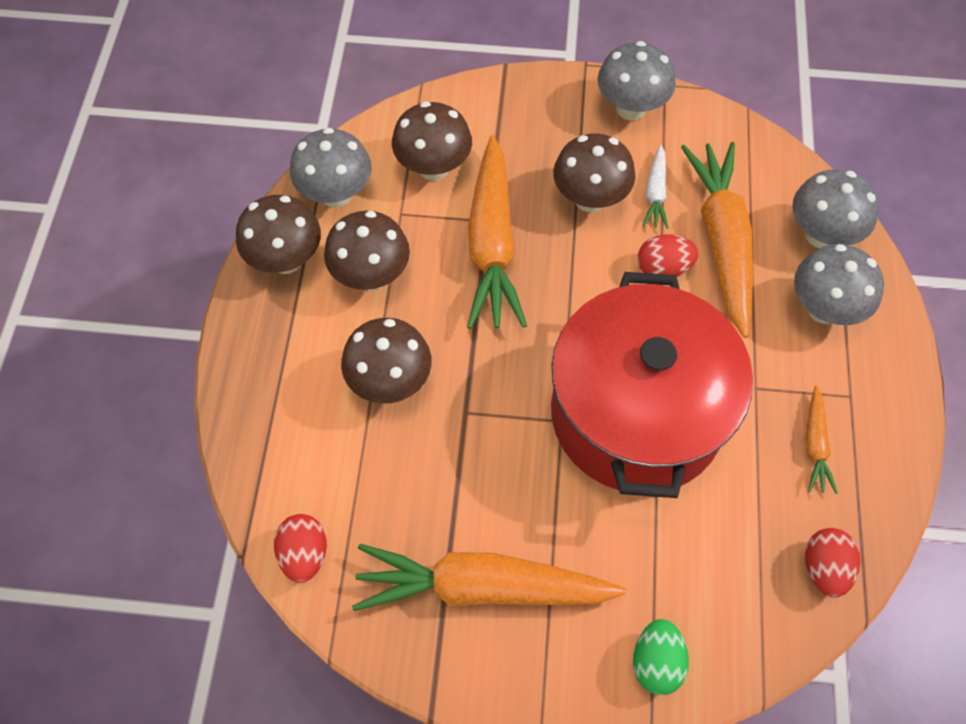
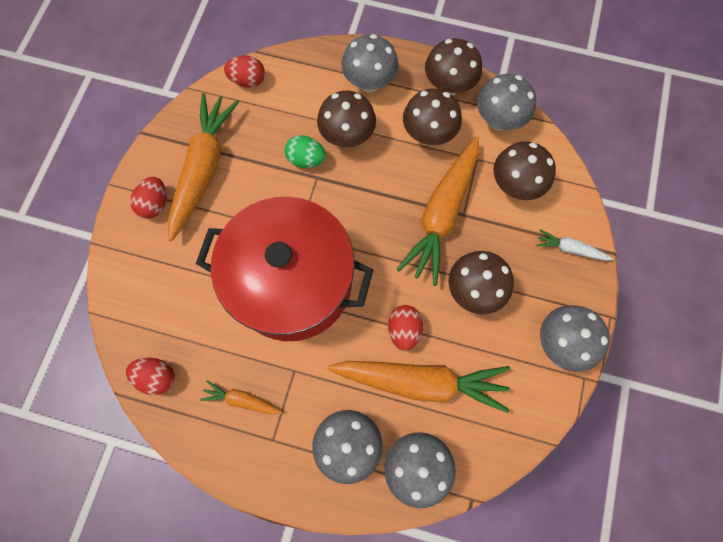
camera: 100 degrees right, 10 degrees up
orange carrot [467,135,527,329] -> orange carrot turned 75 degrees counterclockwise [397,137,479,286]
green egg [633,619,689,695] -> green egg moved to [285,135,326,168]
white carrot [643,145,668,229] -> white carrot moved to [536,229,614,261]
none -> red egg [130,177,167,219]
none -> grey mushroom [341,34,398,93]

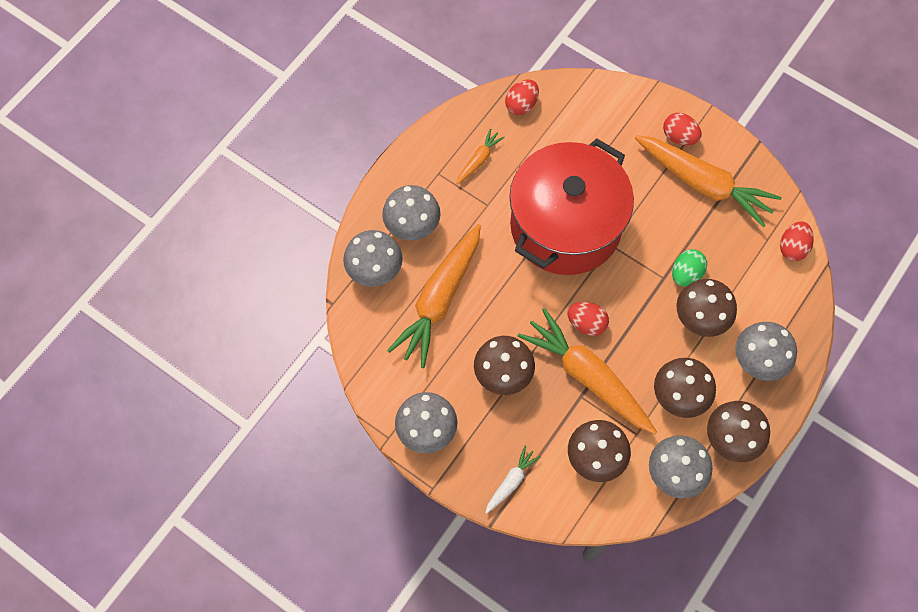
camera: 110 degrees right, 5 degrees down
red egg [388,305,423,351] -> red egg moved to [567,302,609,336]

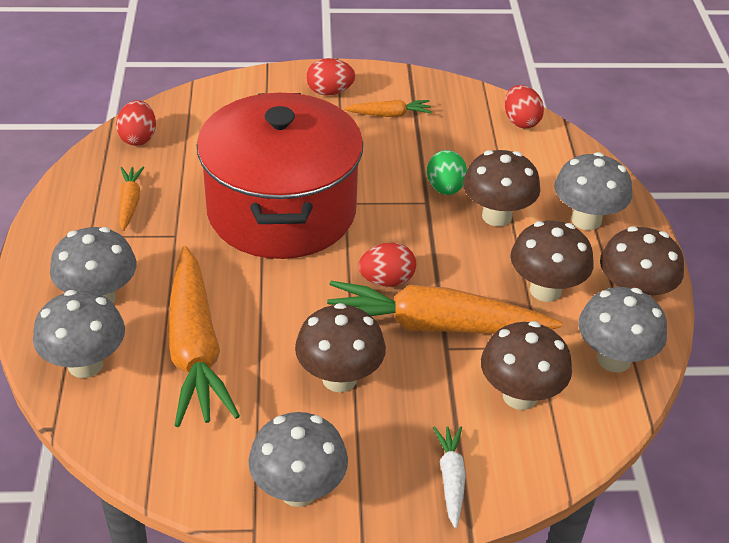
camera: 40 degrees left, 25 degrees down
orange carrot [635,135,782,227] -> orange carrot [344,100,432,117], size x0.46

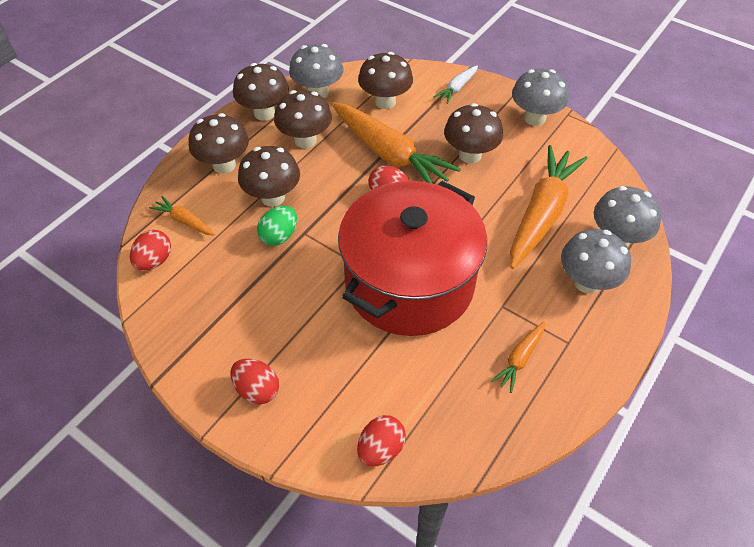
camera: 140 degrees left, 10 degrees up
red egg [116,100,156,146] -> red egg moved to [357,415,406,467]
orange carrot [344,100,432,117] -> orange carrot moved to [149,196,215,236]
grey mushroom [554,152,632,230] -> brown mushroom [189,113,249,174]

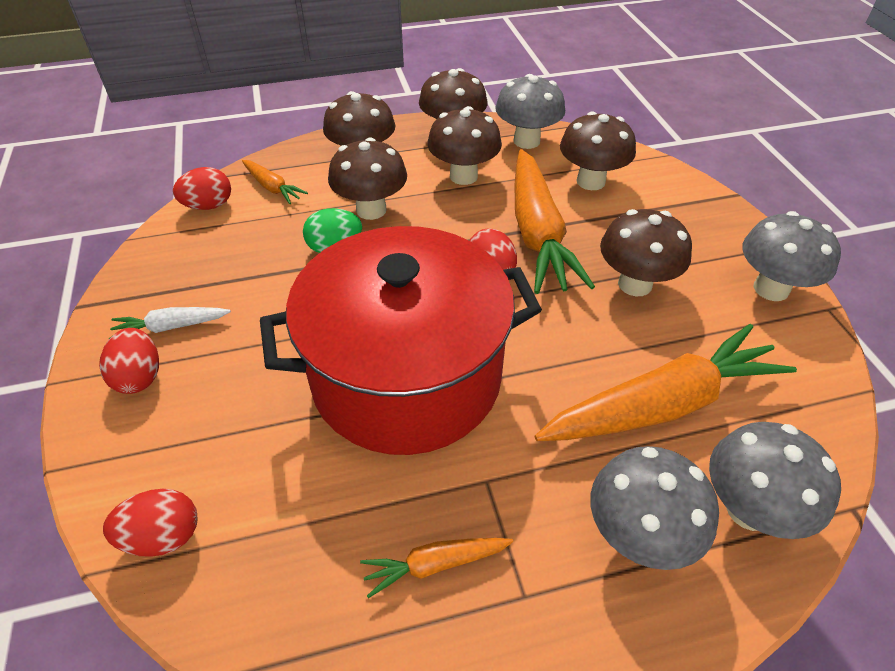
camera: 40 degrees right, 5 degrees down
orange carrot [149,196,215,236] -> orange carrot turned 150 degrees clockwise [242,160,308,204]
white carrot [434,65,478,104] -> white carrot moved to [109,307,231,339]

